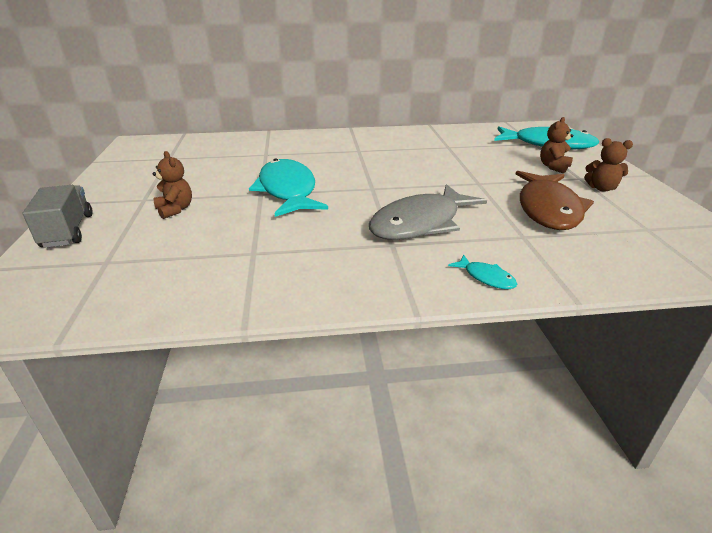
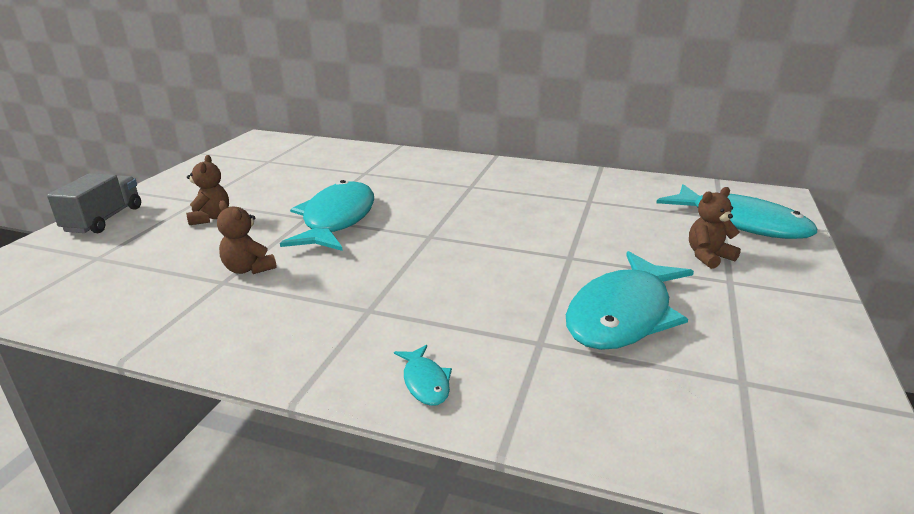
camera: 25 degrees right, 5 degrees down
grey fish [369,184,487,240] -> none
brown fish [515,171,594,230] -> turquoise fish [566,251,694,350]
brown teddy bear [584,138,633,192] -> brown teddy bear moved to [217,201,277,274]

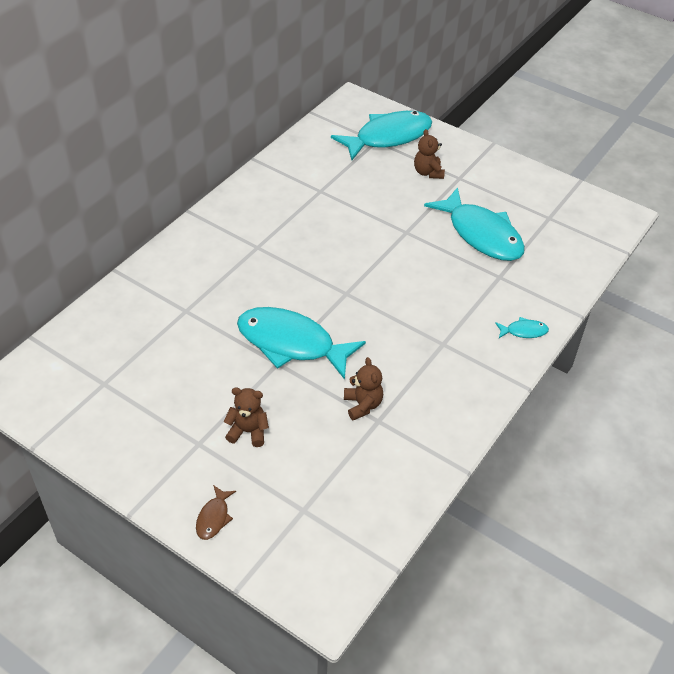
camera: 75 degrees left, 20 degrees up
grey truck [47,173,141,233] -> brown fish [196,485,236,540]
brown teddy bear [217,201,277,274] -> brown teddy bear turned 75 degrees counterclockwise [344,357,383,420]

